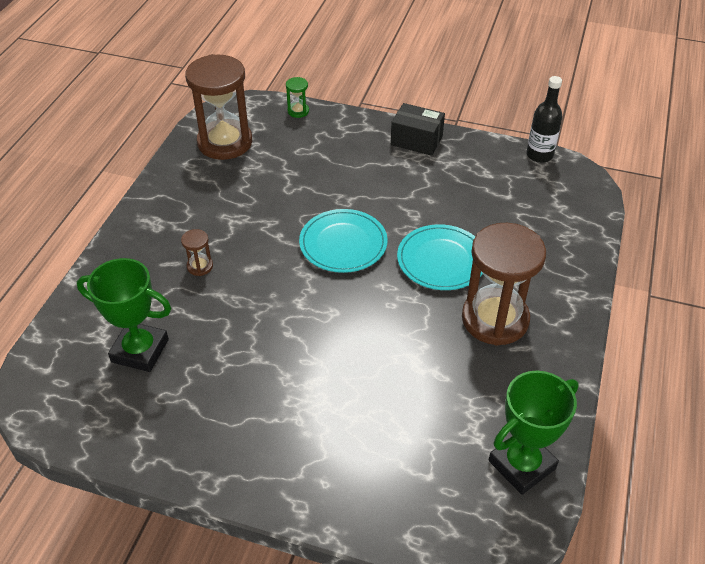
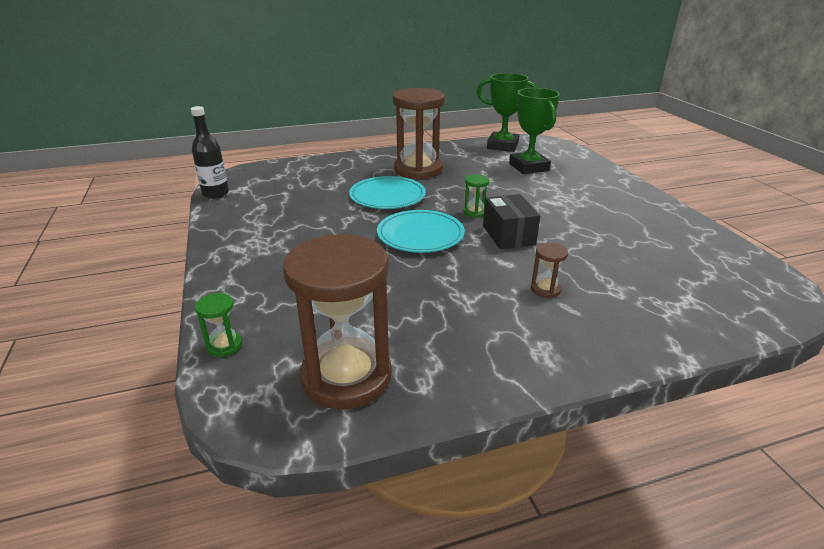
camera: 125 degrees left, 15 degrees down
green trophy [77,258,171,372] -> green trophy moved to [509,88,560,174]
black box [391,103,445,156] -> black box moved to [483,194,540,249]
none -> green hourglass [463,174,489,218]

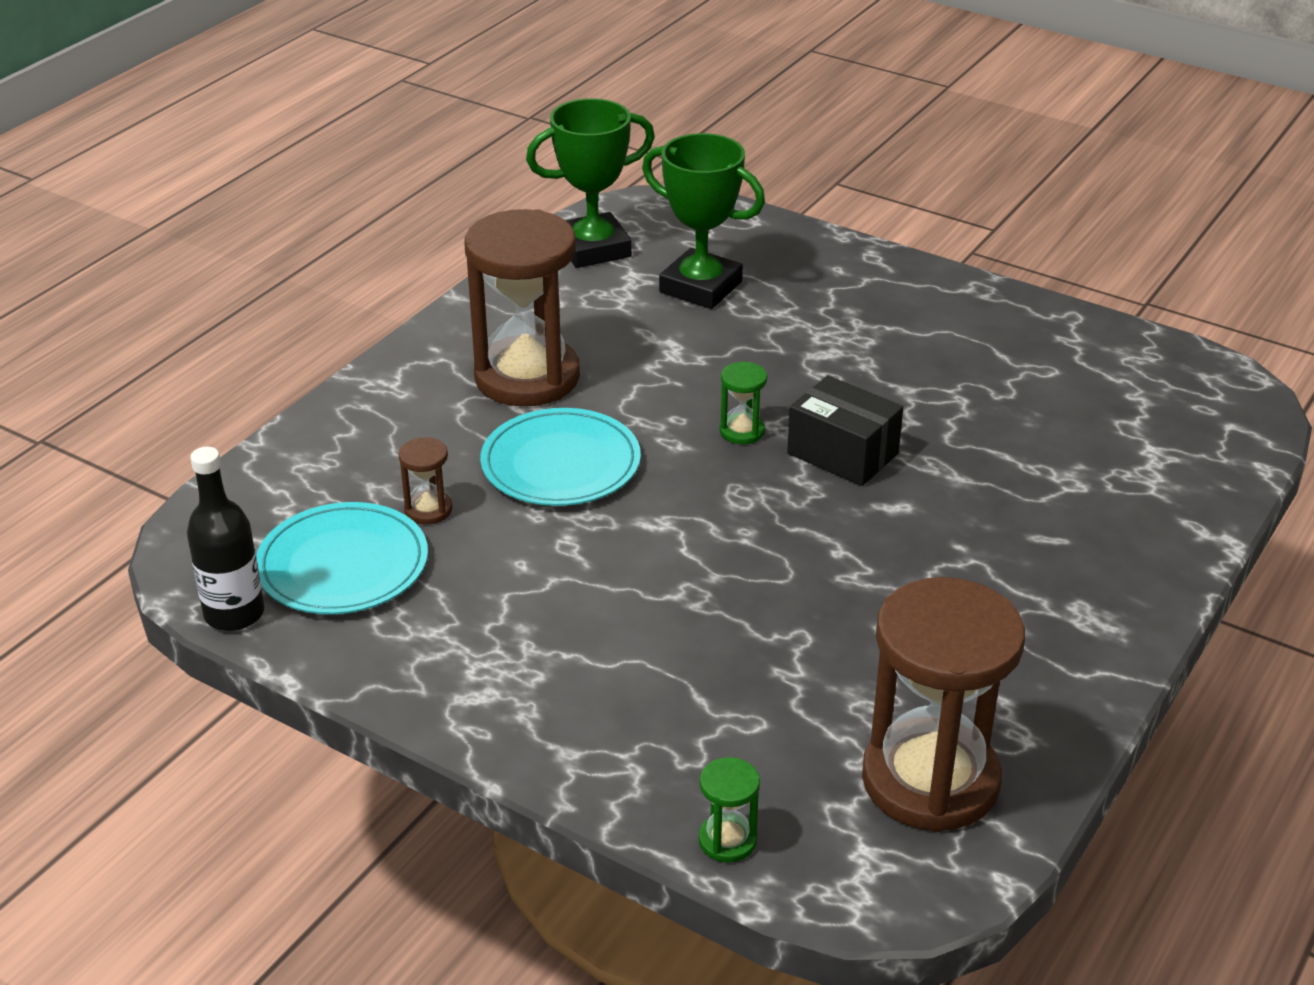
camera: 40 degrees left, 5 degrees up
turquoise plate [377,210,465,253] -> turquoise plate moved to [256,502,428,614]
brown hourglass [531,243,568,298] -> brown hourglass moved to [398,437,452,524]

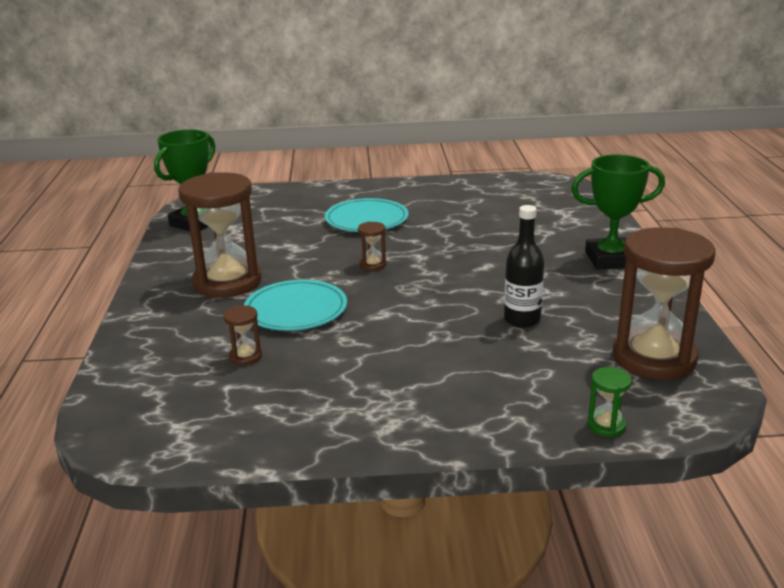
camera: 35 degrees left, 10 degrees down
black bottle [187,447,264,631] -> black bottle moved to [504,205,544,328]
turquoise plate [256,502,428,614] -> turquoise plate moved to [325,198,409,232]
green trophy [642,133,765,309] -> green trophy moved to [571,155,665,270]
green hourglass [720,362,767,444] -> brown hourglass [358,222,387,271]
black box [787,375,903,486] -> none

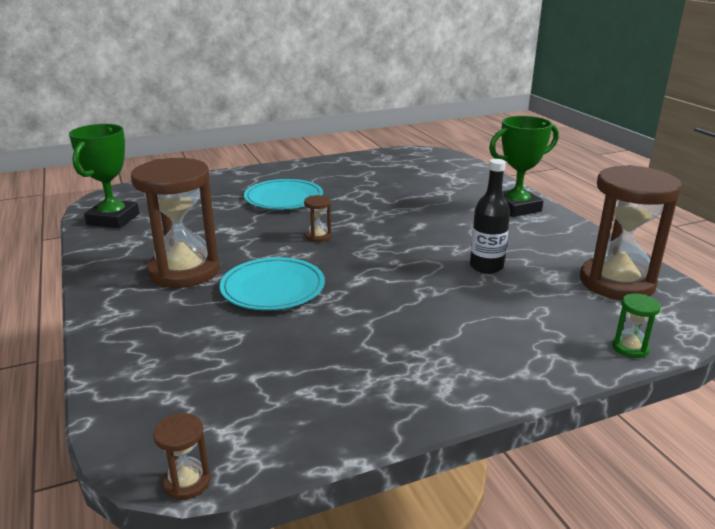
camera: 20 degrees left, 0 degrees up
brown hourglass [223,305,262,365] -> brown hourglass moved to [153,413,210,500]

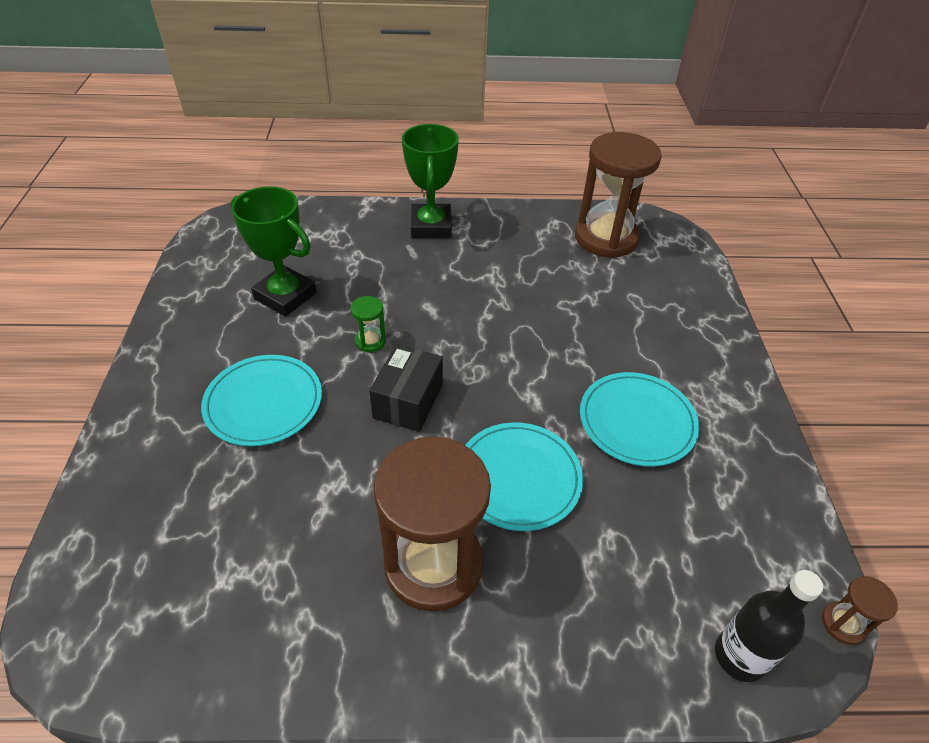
camera: 70 degrees left, 20 degrees up
green trophy [69,124,139,228] -> green trophy moved to [231,186,317,317]
brown hourglass [304,195,331,242] -> black box [369,344,443,432]
black bottle [470,159,510,274] -> black bottle moved to [715,570,823,682]
green hourglass [612,293,661,358] -> green hourglass moved to [350,296,386,352]
none -> turquoise plate [580,372,699,467]

